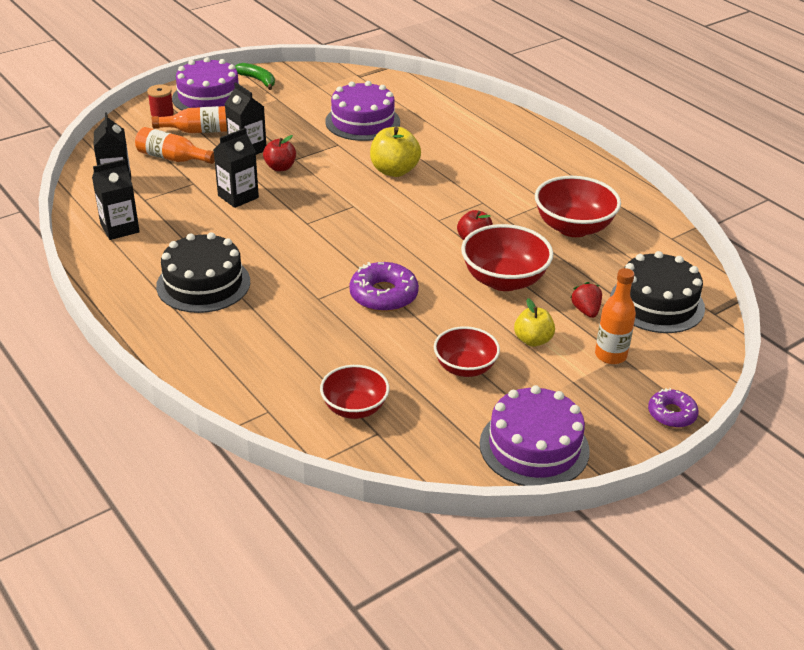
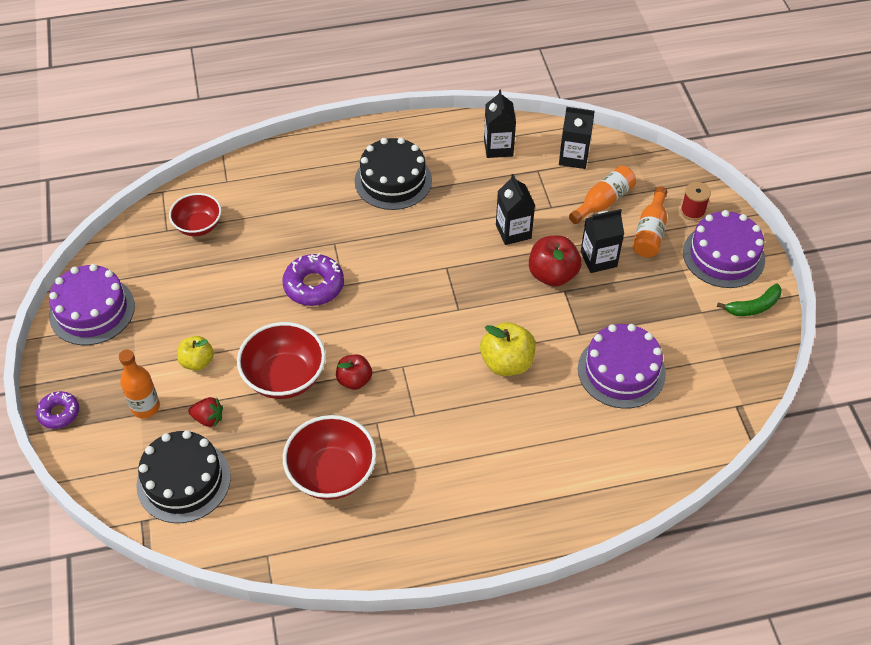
camera: 115 degrees right, 15 degrees up
red apple [263,135,296,171] -> red apple [529,236,582,287], size x1.54
red bowl [434,326,500,377] -> none

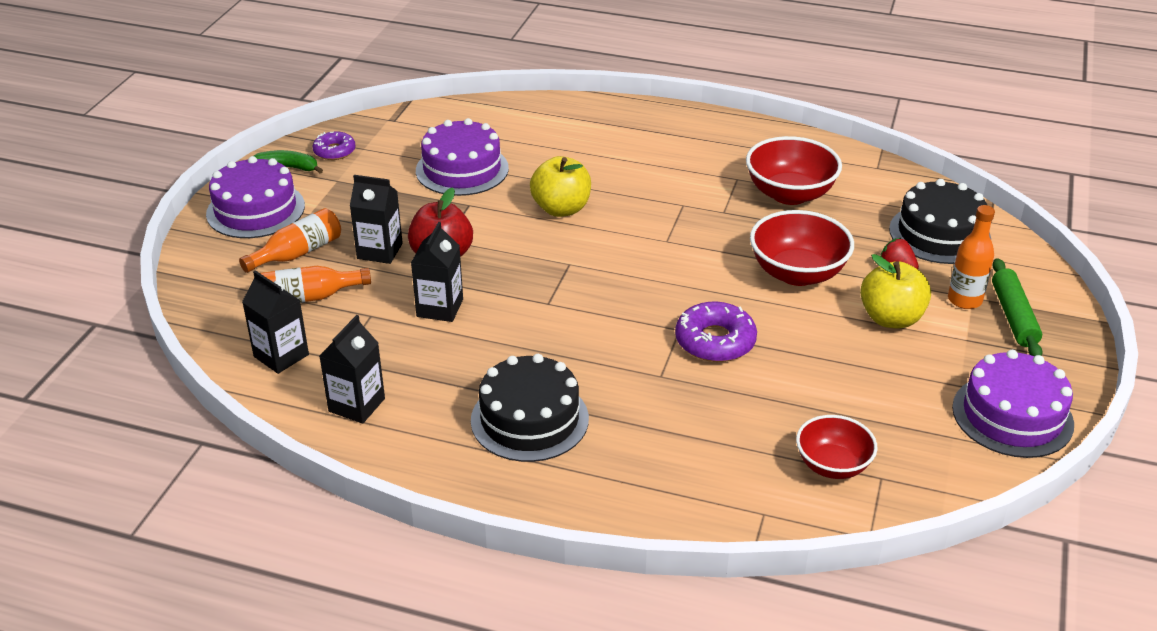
camera: 150 degrees left, 15 degrees down
purple donut [36,391,79,429] -> purple donut moved to [313,131,356,160]
yellow apple [177,336,214,371] -> yellow apple [860,254,931,329], size x1.54
red apple [336,354,372,390] -> none
red spool [681,182,711,221] -> none
none -> green rolling pin [992,258,1043,356]

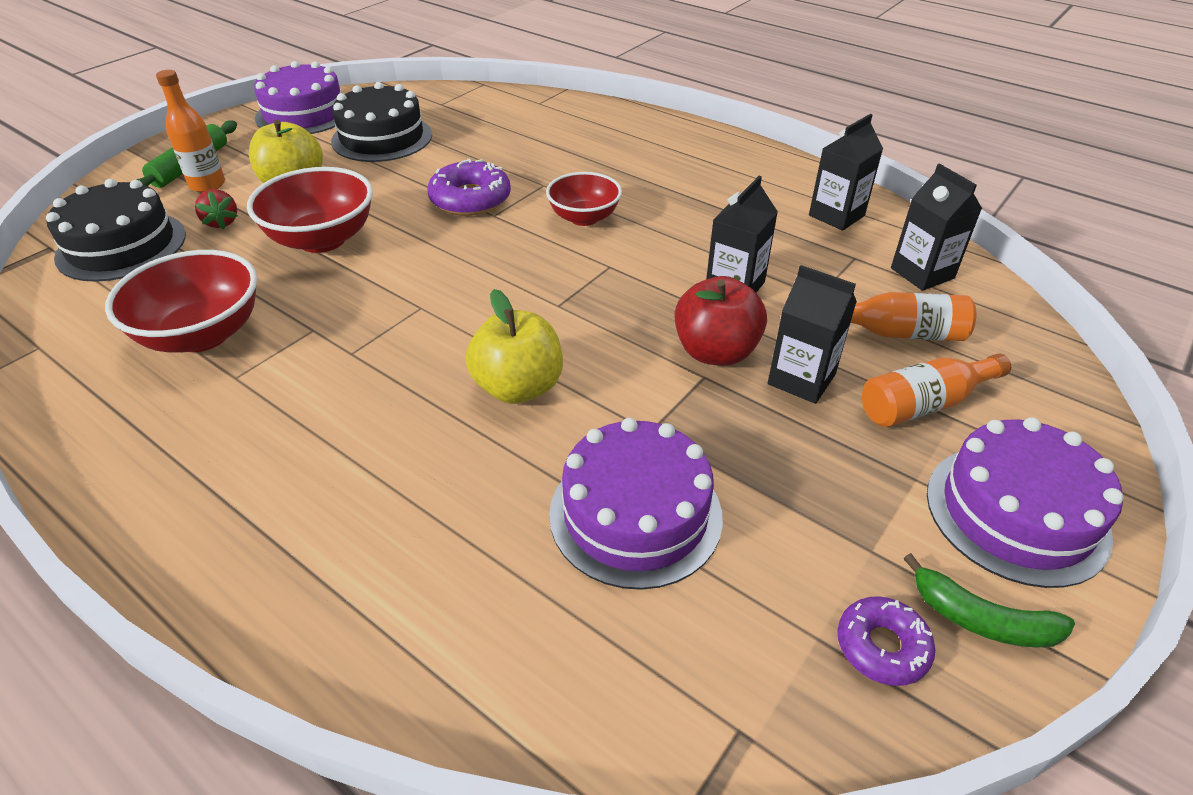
camera: 160 degrees left, 5 degrees up
black cake [471,354,589,462] -> black cake moved to [331,82,432,162]
red bowl [796,415,877,479] -> red bowl moved to [546,172,622,226]

